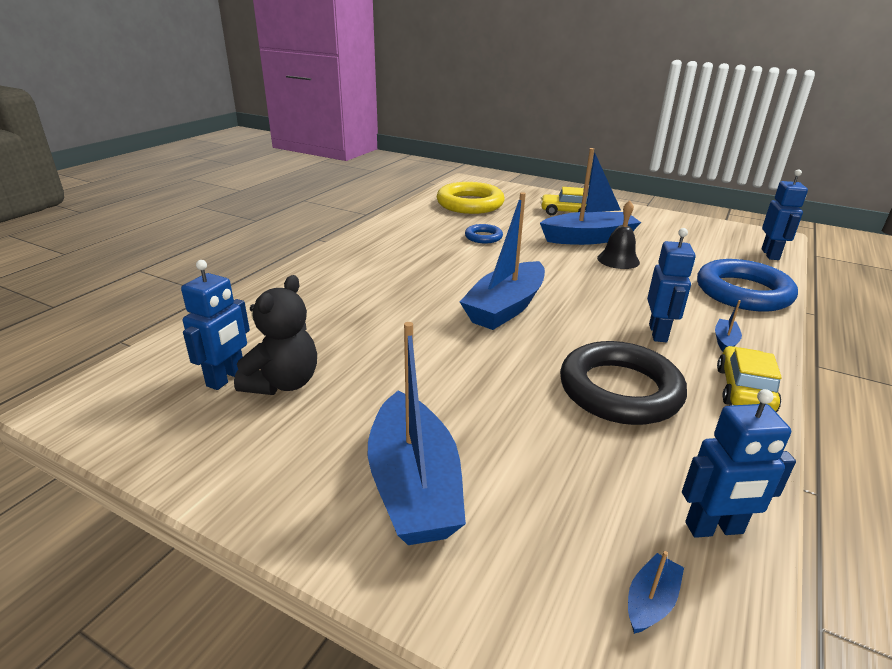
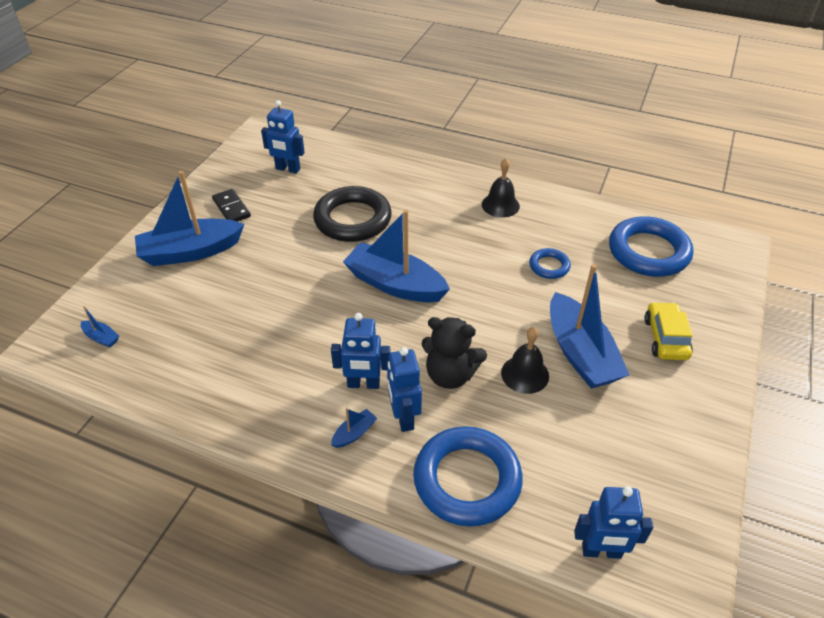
camera: 85 degrees right, 15 degrees up
black teddy bear [234,275,317,395] -> black teddy bear moved to [422,317,487,389]
yellow ring [437,182,504,214] -> blue ring [609,216,693,277]
black ring [560,341,687,425] -> black ring moved to [313,186,392,242]
blue robot [682,389,796,538] -> blue robot moved to [387,347,422,432]
blue boat [715,300,742,351] -> blue boat turned 60 degrees counterclockwise [331,408,377,448]
yellow car [717,346,782,412] -> none
none -> black domino [212,189,251,222]
none -> black bell [482,158,520,218]

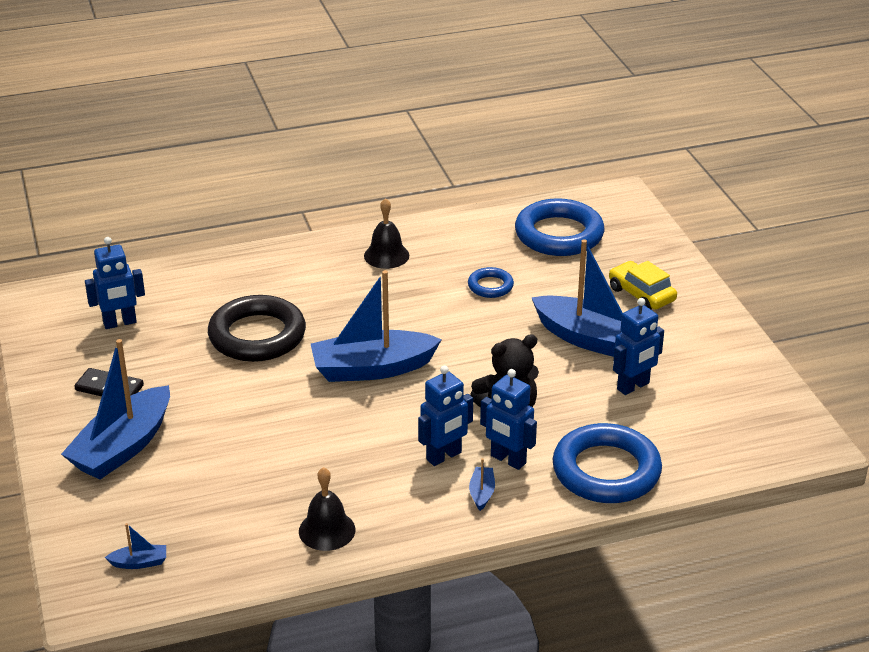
camera: 40 degrees left, 10 degrees down
black bell [501,327,549,394] -> black bell moved to [299,467,355,551]
blue robot [574,486,653,559] -> blue robot moved to [613,298,664,395]

